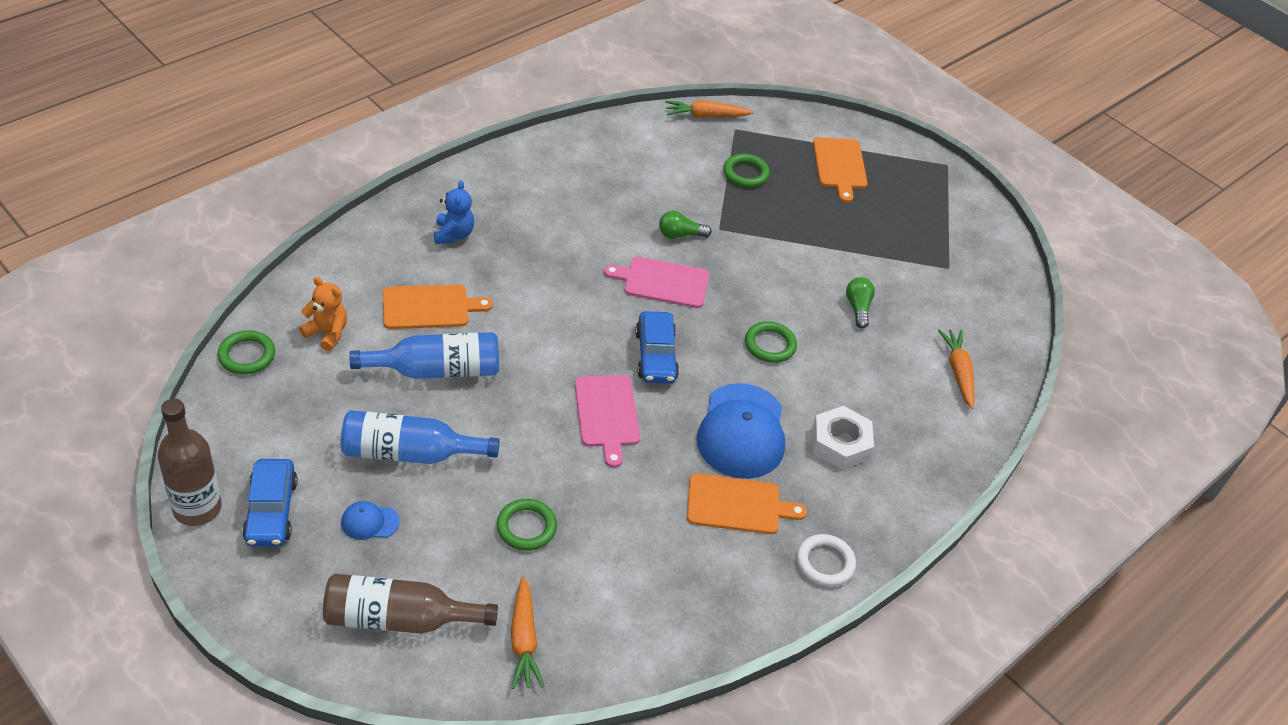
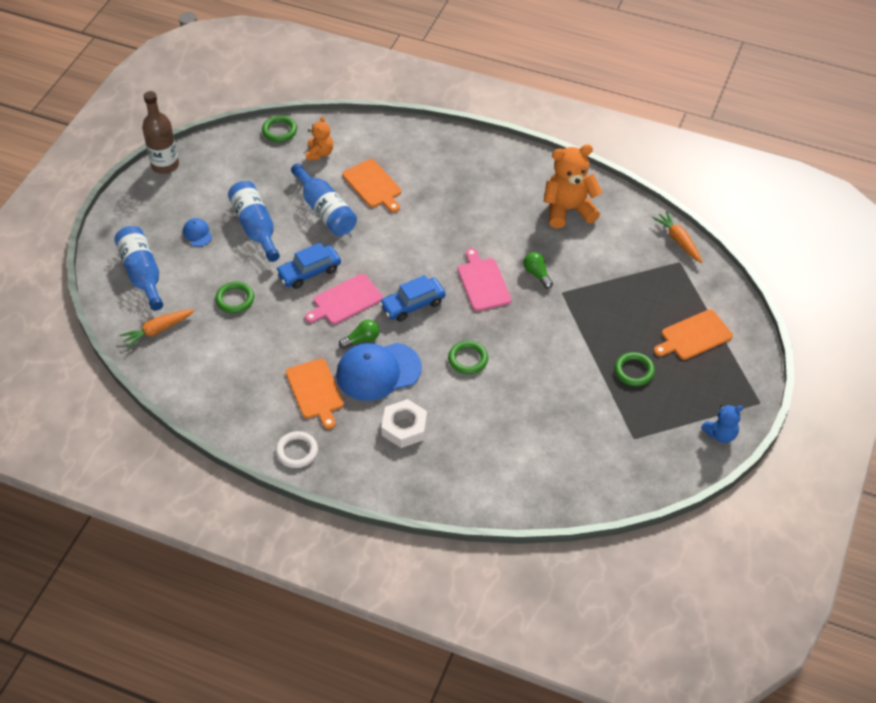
camera: 70 degrees right, 5 degrees up
blue car [242,459,298,546] -> blue car moved to [276,243,341,289]
brown bottle [323,574,498,634] -> blue bottle [114,226,163,311]
blue teddy bear [434,181,474,244] -> blue teddy bear moved to [701,405,743,443]
green ring [723,154,770,187] -> green ring moved to [614,352,655,386]
green light bulb [846,277,875,328] -> green light bulb moved to [339,319,380,349]
orange carrot [938,329,974,409] -> none
none -> orange teddy bear [543,144,603,228]

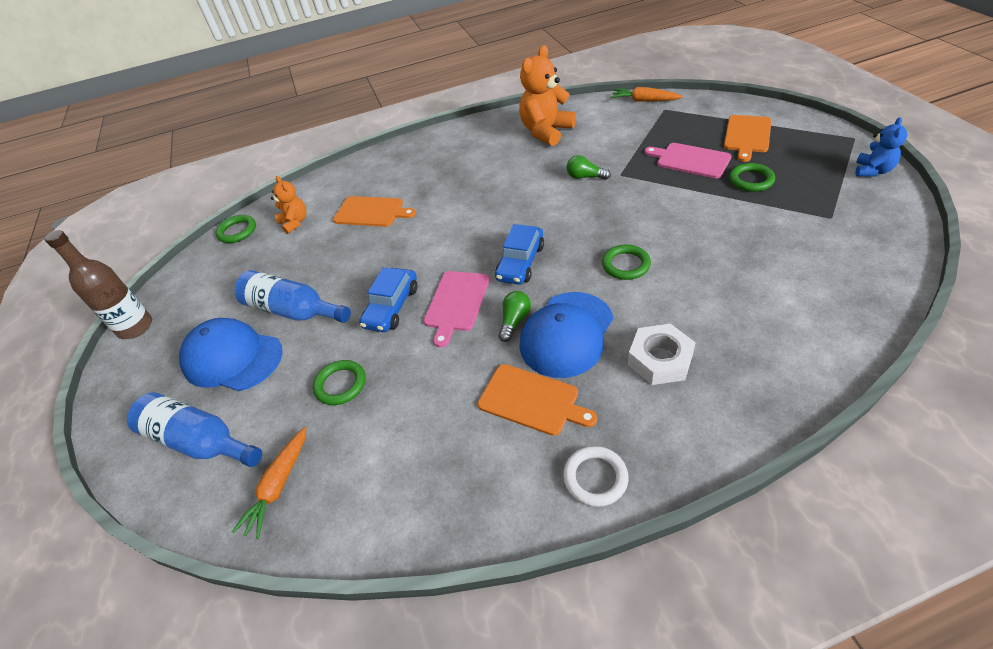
camera: 35 degrees left, 5 degrees down
blue cap [183,218,212,247] -> blue cap [179,318,283,391], size x2.26
blue bottle [291,163,357,236] -> none
pink cutting board [458,248,512,311] -> pink cutting board moved to [644,143,732,178]

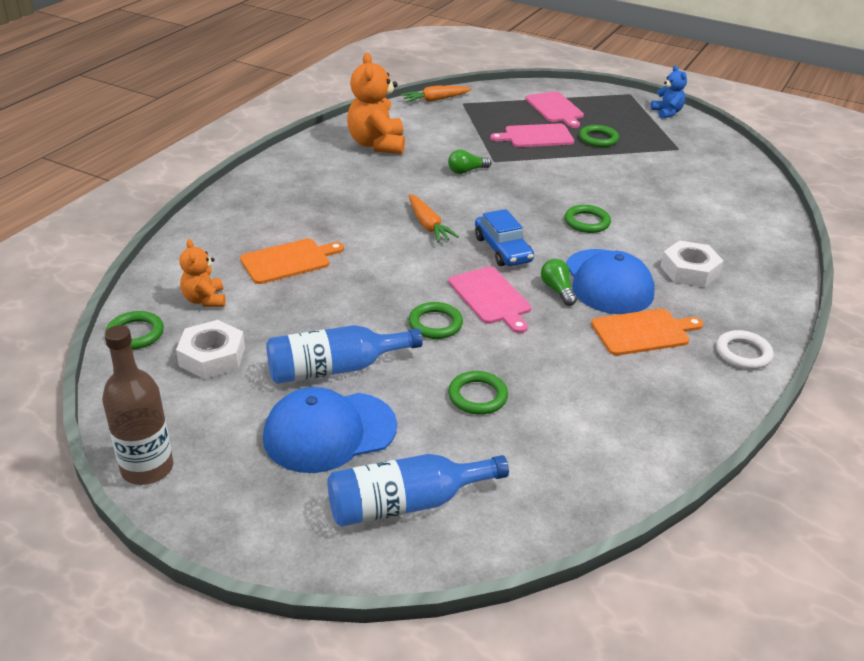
camera: 50 degrees left, 10 degrees down
orange carrot [232,427,306,539] -> orange carrot moved to [409,194,459,243]
orange teddy bear [271,176,306,234] -> orange teddy bear turned 120 degrees counterclockwise [179,239,226,307]
blue car [359,268,417,332] -> green ring [408,302,463,339]
orange cutting board [724,115,771,162] -> pink cutting board [525,92,584,128]
none -> white nut [176,320,245,379]

